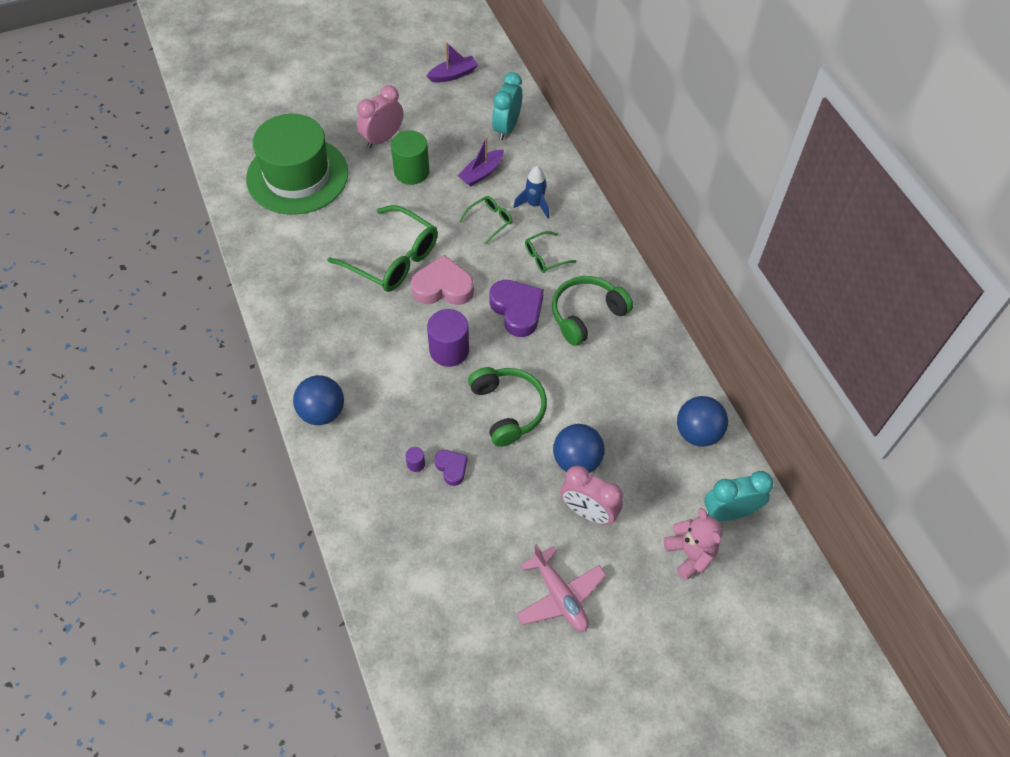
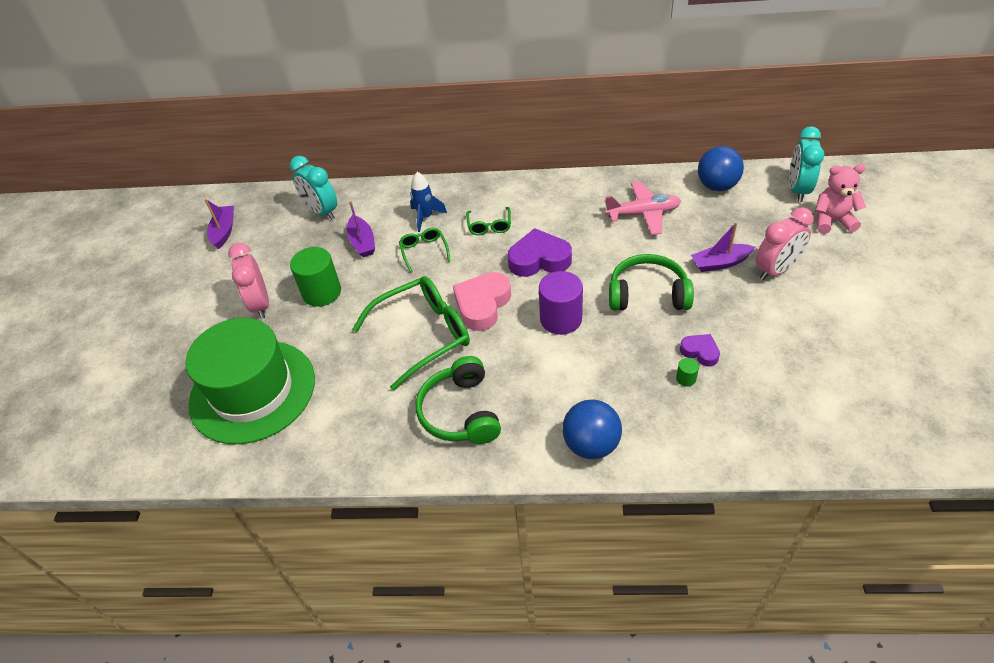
camera: 60 degrees left, 10 degrees down
purple cylinder [405,447,425,472] -> green cylinder [676,358,699,387]
purple heart [434,450,468,486] -> purple heart turned 45 degrees clockwise [680,334,720,367]
pink plane [516,544,606,632] -> pink plane moved to [605,181,681,235]
green headphones [552,276,633,346] -> green headphones moved to [416,356,501,444]
blue ball [553,424,605,473] -> purple boat [691,222,755,272]

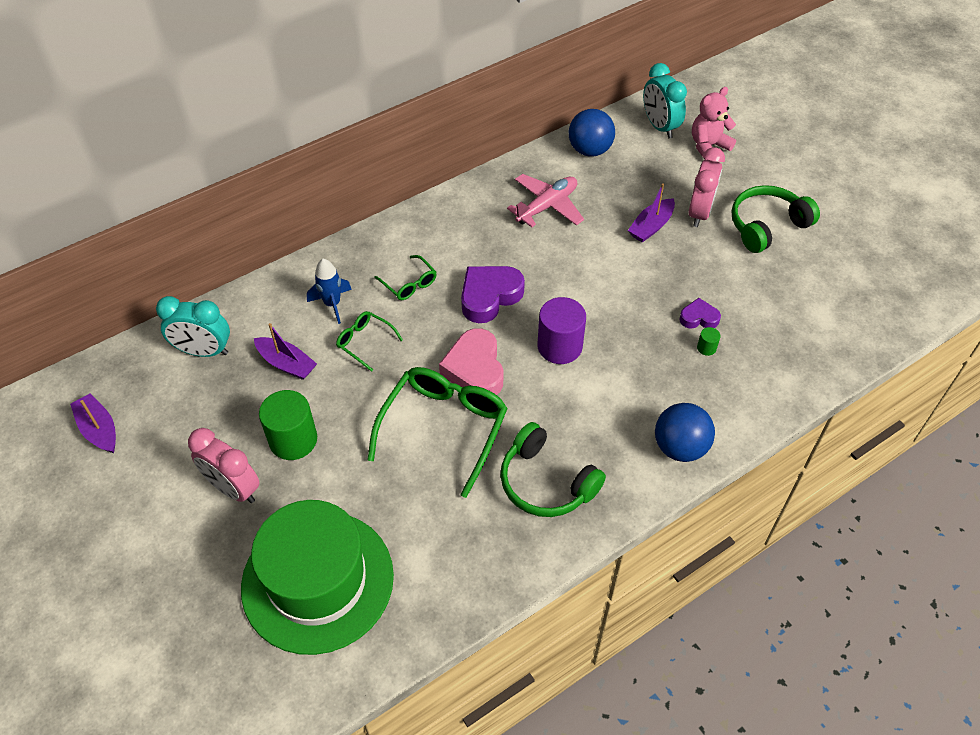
camera: 40 degrees left, 5 degrees up
green headphones [609,254,694,310] -> green headphones moved to [732,185,820,253]

